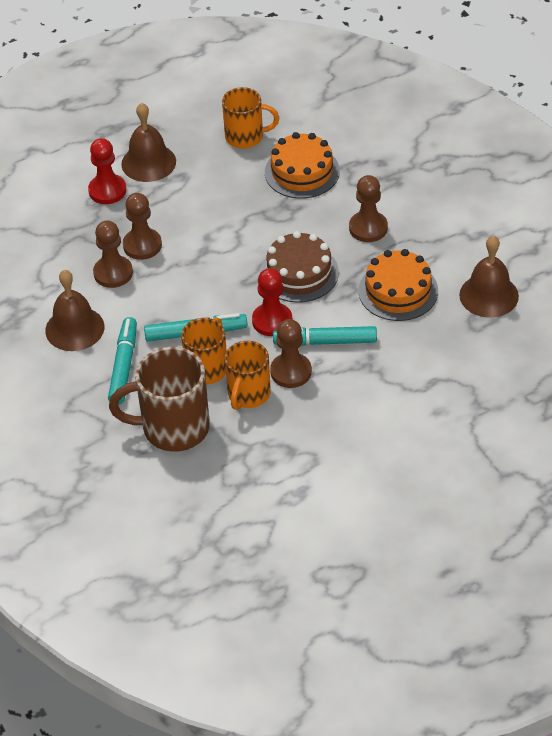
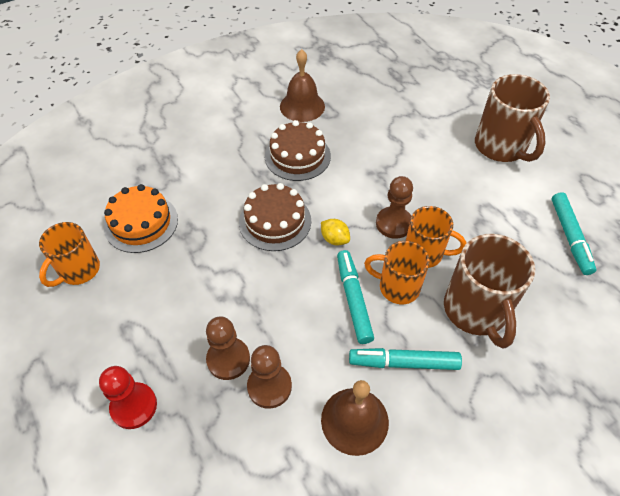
camera: 95 degrees left, 5 degrees up
brown bell [121,103,176,182] -> none
orange mug [222,87,279,149] -> orange mug turned 150 degrees counterclockwise [39,222,100,287]
red pawn [252,268,292,336] -> yellow lemon [321,219,350,245]
turquoise marker [273,326,377,346] -> turquoise marker moved to [552,192,596,275]
brown pawn [349,175,388,242] -> none
orange cake [358,249,438,321] -> brown cake [265,120,331,181]
none -> brown mug [475,74,550,162]

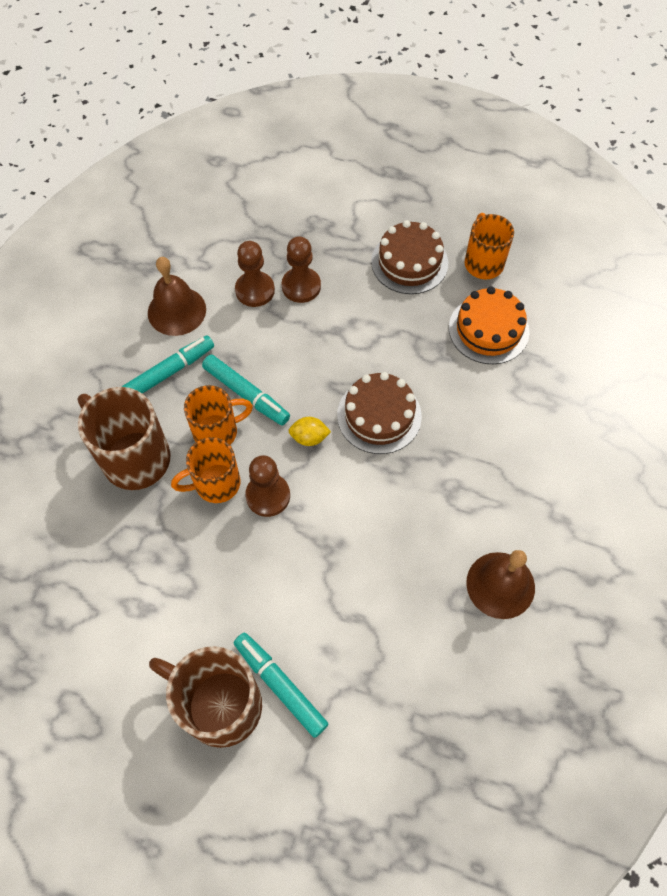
camera: 140 degrees right, 10 degrees up
red pawn [99,366,157,429] -> none
brown cake [265,120,331,181] -> brown cake moved to [371,220,448,294]
turquoise marker [552,192,596,275] -> turquoise marker moved to [234,632,328,738]

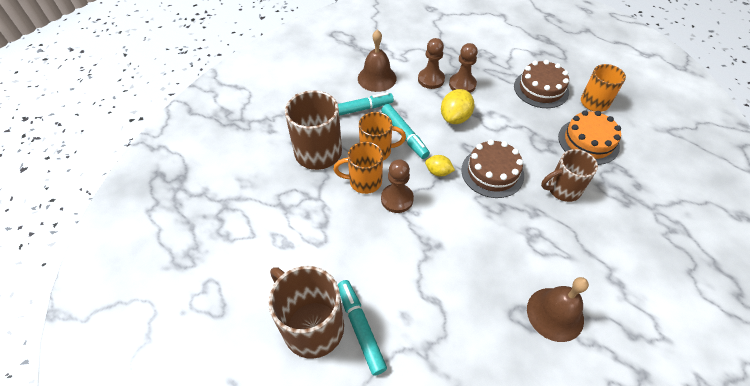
camera: 20 degrees right, 10 degrees down
none -> yellow lemon [441,89,475,124]
none -> brown mug [541,149,598,202]

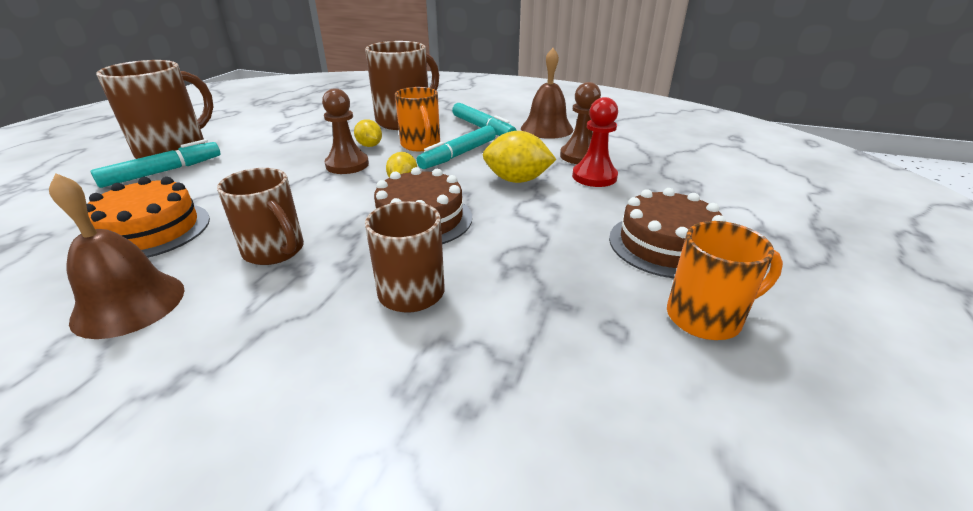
camera: 70 degrees right, 20 degrees down
orange mug [333,142,383,194] -> yellow lemon [354,119,382,147]
brown pawn [449,43,478,93] -> red pawn [572,97,618,187]
orange cake [558,110,621,165] -> orange cake moved to [86,177,210,258]
none -> brown mug [217,168,304,265]

